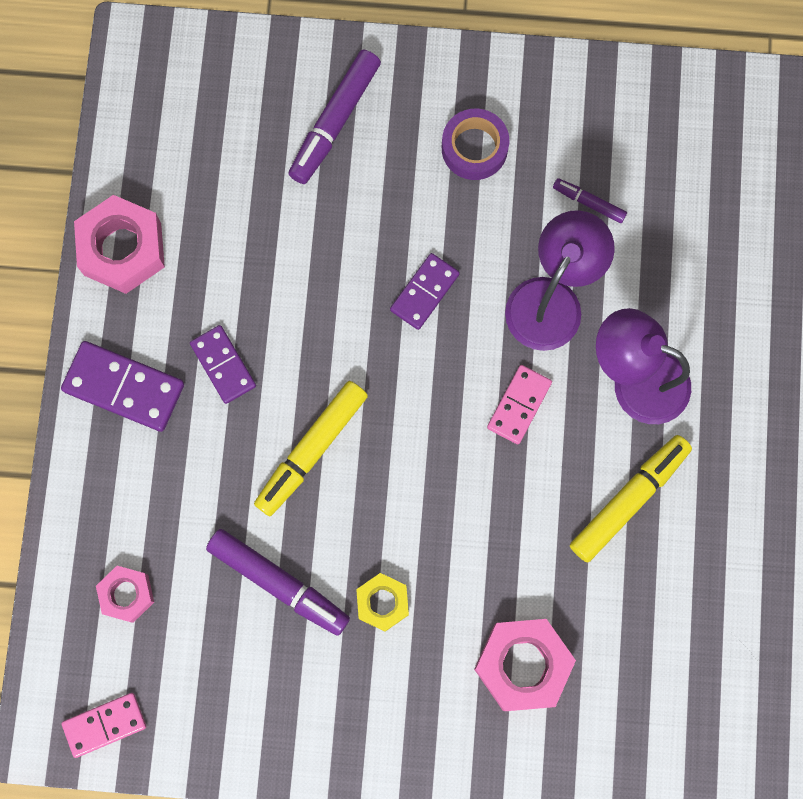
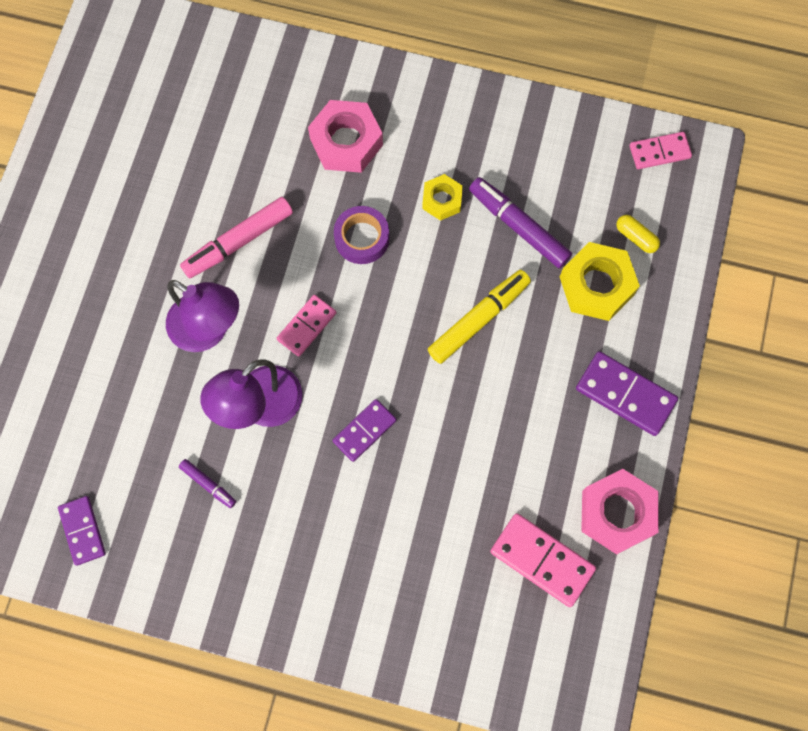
camera: 170 degrees left, 5 degrees down
pink nut [96,566,154,623] -> yellow capsule [617,215,660,253]
purple domino [190,325,256,404] -> purple domino moved to [58,496,106,566]
purple marker [288,49,381,184] -> none
purple tape [442,109,509,180] -> purple tape moved to [334,206,389,264]
yellow marker [570,435,692,562] -> pink marker [180,197,293,278]
none -> pink domino [490,513,596,607]
none -> yellow nut [560,242,640,321]

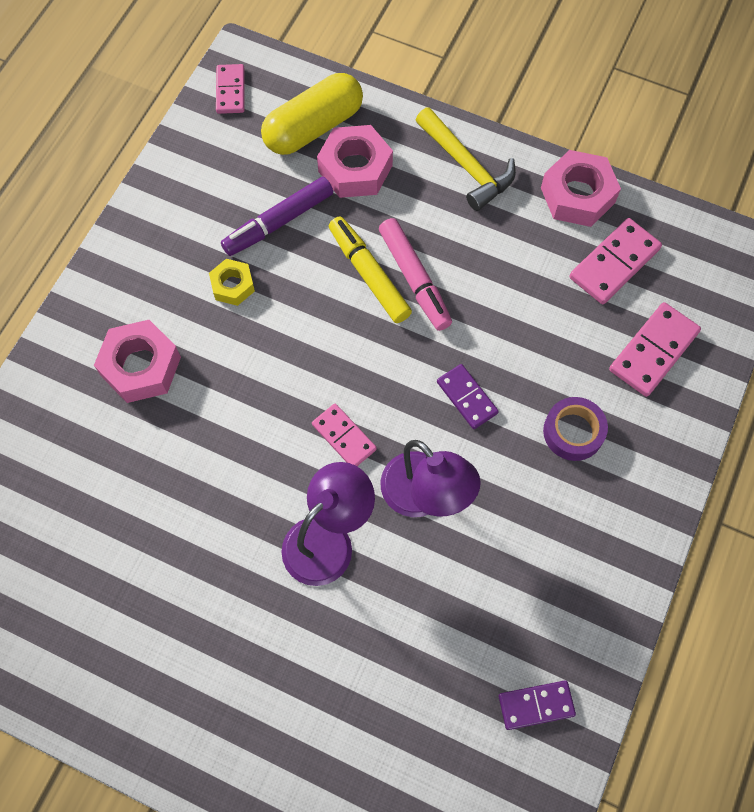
camera: 80 degrees left, 5 degrees down
purple marker [179,459,236,508] -> none
pink marker [180,197,293,278] -> pink marker moved to [379,218,452,331]
purple tape [334,206,389,264] -> purple tape moved to [543,397,608,461]
yellow nut [560,242,640,321] -> pink nut [317,125,393,198]
purple domino [576,351,678,436] -> yellow hammer [416,107,516,211]
yellow capsule [617,215,660,253] -> yellow capsule [261,73,363,155], size x2.35
none -> pink domino [609,302,701,397]

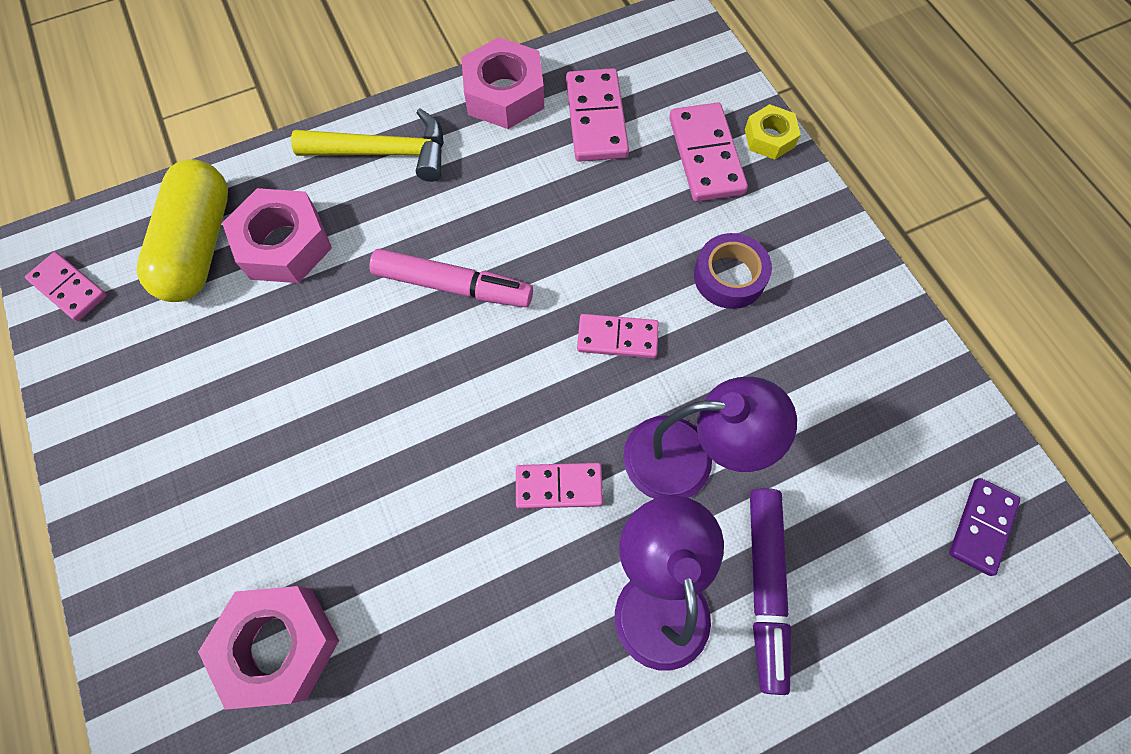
camera: 50 degrees left, 0 degrees up
yellow nut [209,259,255,306] -> yellow nut moved to [745,104,801,160]
purple marker [221,177,333,256] -> purple marker moved to [750,488,791,695]
yellow marker [329,217,412,323] -> none
purple domino [437,364,499,429] -> pink domino [577,314,659,358]

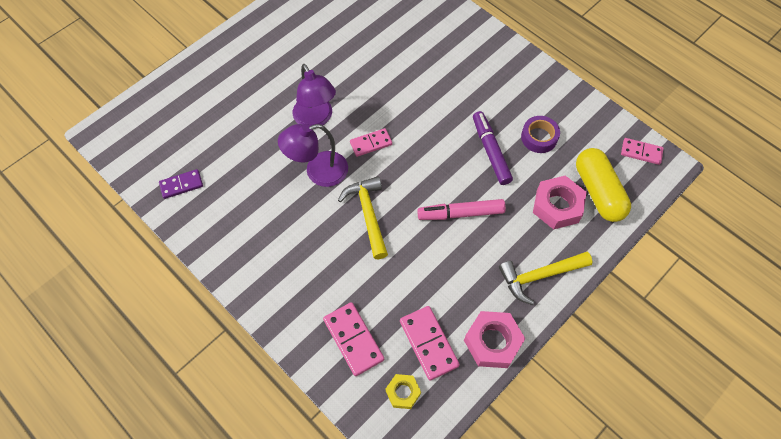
camera: 160 degrees right, 5 degrees down
pink nut [198,586,339,710] -> none
pink domino [577,314,659,358] -> yellow hammer [338,176,388,259]
purple tape [694,233,772,309] -> purple tape moved to [521,116,560,153]
yellow nut [745,104,801,160] -> yellow nut moved to [386,374,421,409]
purple marker [750,488,791,695] -> purple marker moved to [473,111,513,185]
purple domino [949,478,1020,576] -> purple domino turned 60 degrees clockwise [159,169,203,199]

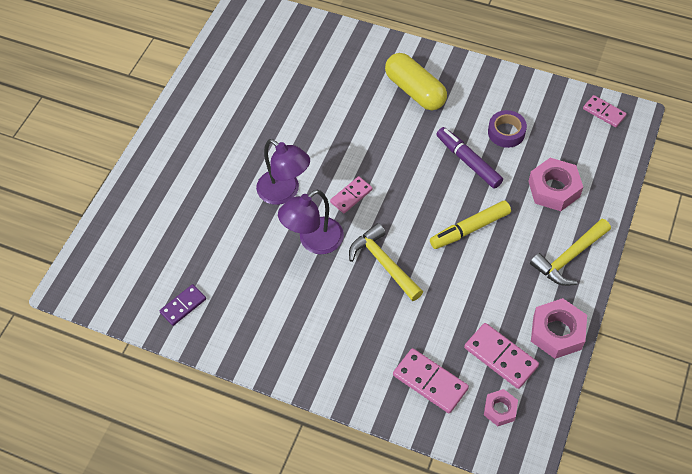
camera: 20 degrees left, 5 degrees down
yellow nut [386,374,421,409] -> pink nut [484,389,518,426]
pink marker [417,199,506,220] -> yellow marker [430,201,511,249]
yellow capsule [576,148,631,222] -> yellow capsule moved to [385,53,447,110]
pink domino [621,138,664,165] -> pink domino turned 45 degrees clockwise [583,95,627,127]

